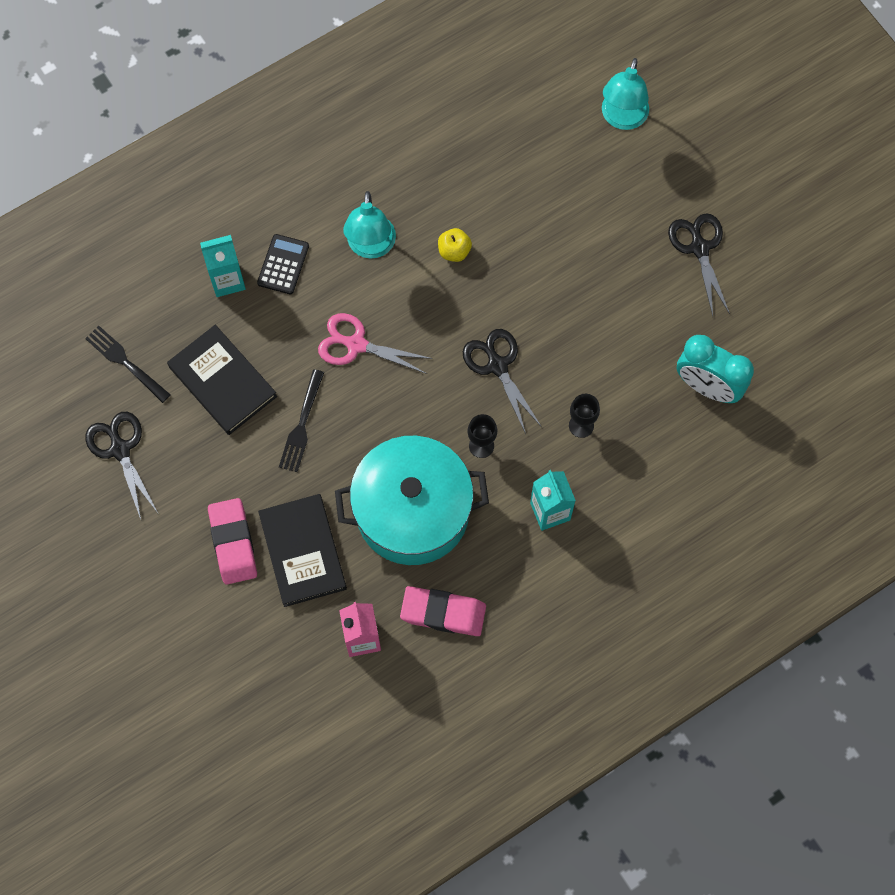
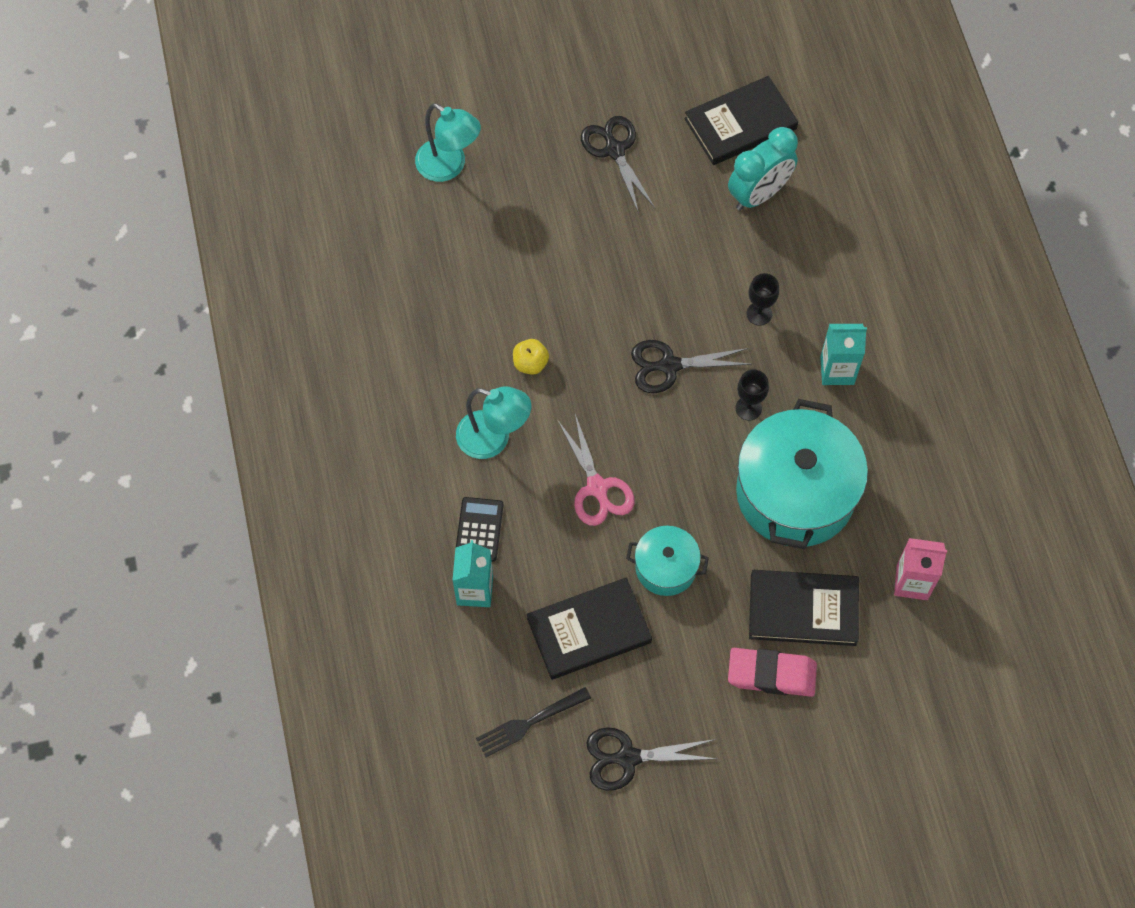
camera: 70 degrees left, 5 degrees down
black calculator [257,234,309,294] -> black calculator turned 60 degrees clockwise [456,497,504,562]
black fork [279,369,324,472] -> turquoise pot [626,526,709,596]
pink scissors [318,313,433,374] -> pink scissors turned 60 degrees counterclockwise [557,414,634,526]
pink eraser [400,586,486,636] -> none
black scissors [668,214,730,316] -> black scissors turned 60 degrees clockwise [581,116,655,213]
none -> black book [684,76,798,165]

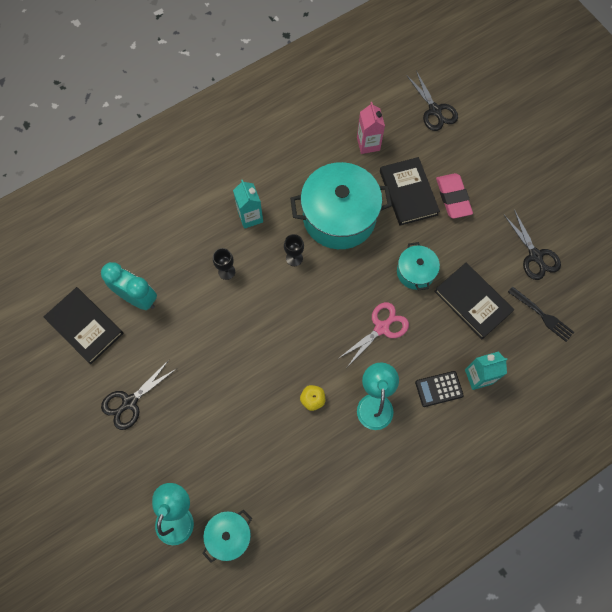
camera: 110 degrees left, 5 degrees up
black scissors [631,340,752,393] -> black scissors moved to [406,71,458,131]
none -> turquoise pot [202,510,252,562]

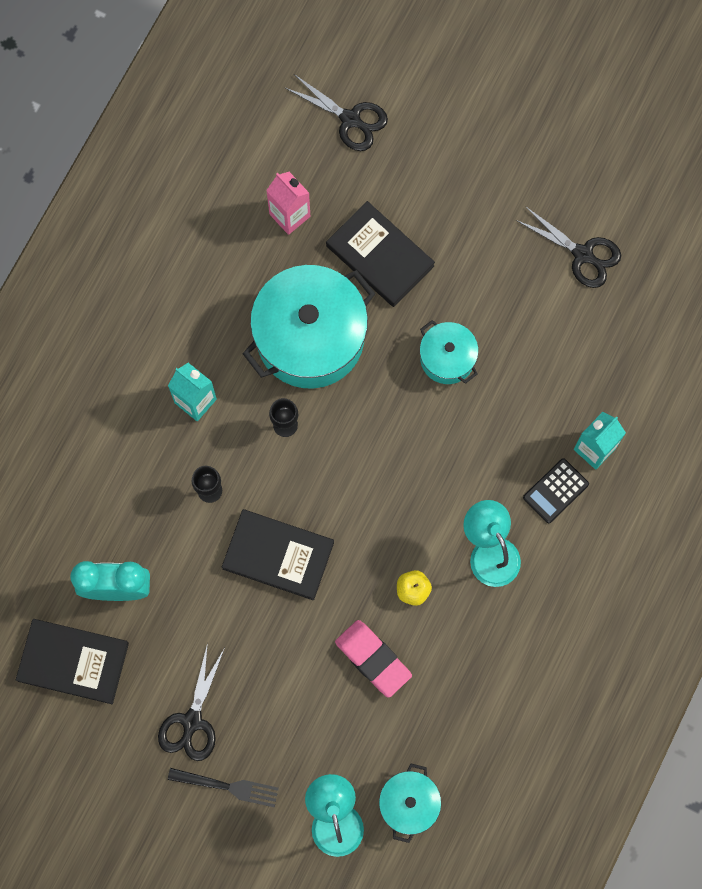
camera: 30 degrees left, 5 degrees up
pink scissors [339,302,409,367] -> none
black book [434,263,514,339] -> black book moved to [222,509,334,600]
pink eraser [436,173,473,219] -> pink eraser moved to [335,620,412,698]
black fork [508,286,574,342] -> black fork moved to [168,768,279,807]

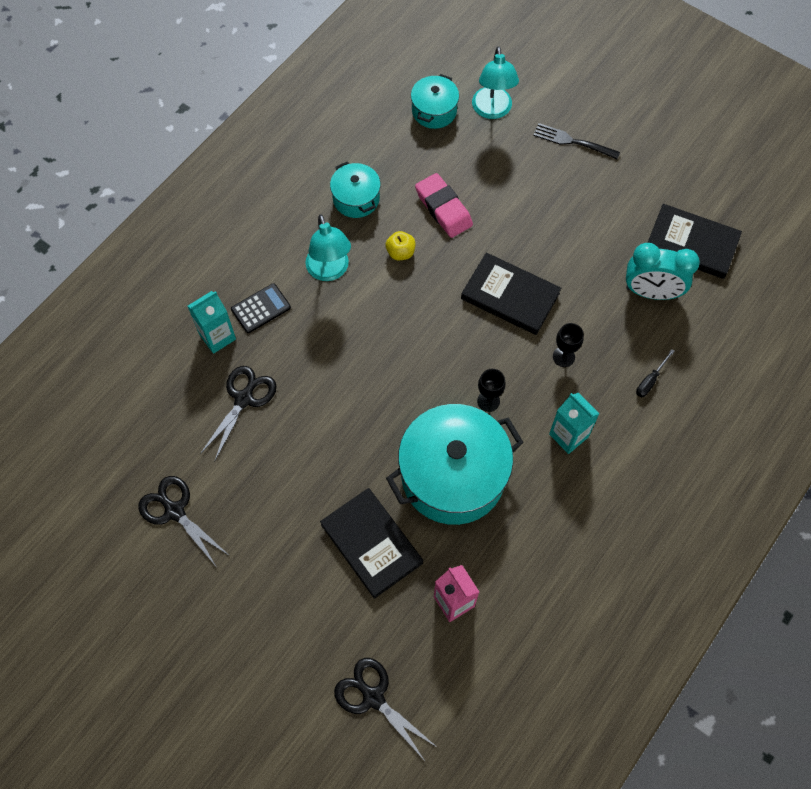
camera: 170 degrees left, 10 degrees down
black scissors [158,643,224,761] -> black scissors moved to [200,366,277,462]
turquoise pot [420,320,478,384] -> turquoise pot moved to [330,162,381,218]
none -> black screwdriver [636,349,675,397]

